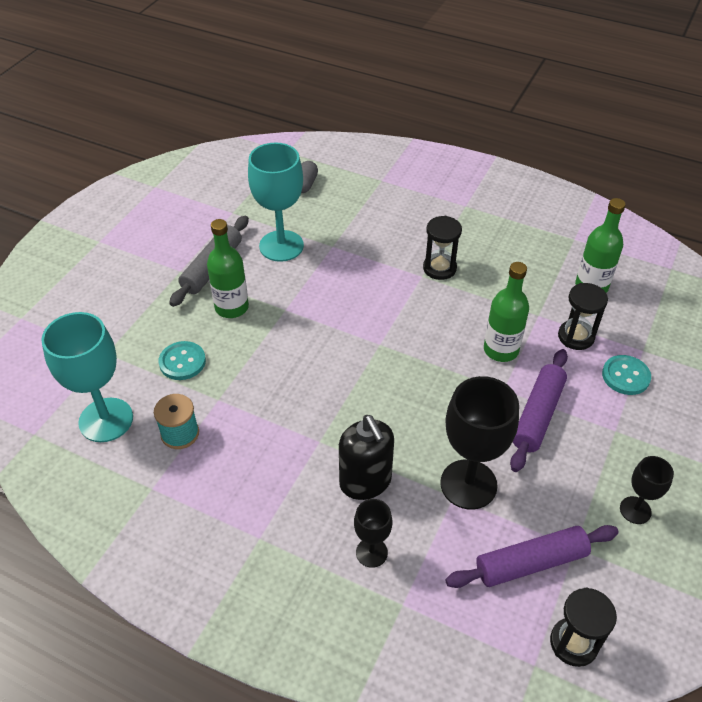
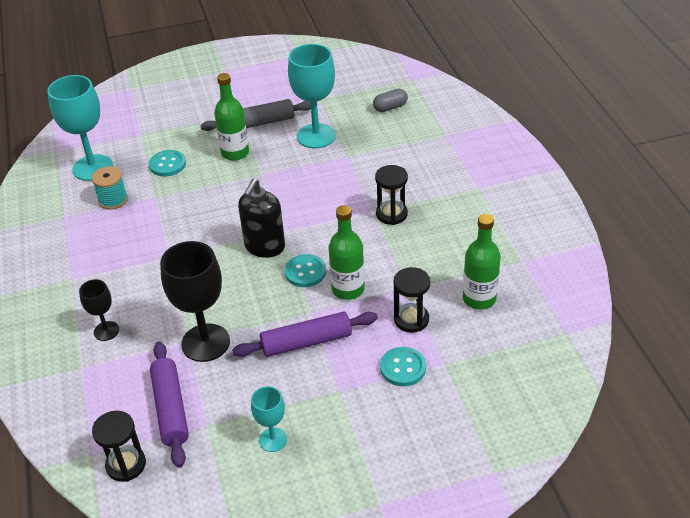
camera: 50 degrees right, 5 degrees down
black soap dispenser [339,415,394,500] -> black soap dispenser moved to [238,179,285,258]
purple rolling pin [445,525,619,588] -> purple rolling pin turned 45 degrees clockwise [150,341,189,468]
black goblet [620,456,674,524] -> turquoise goblet [251,386,287,452]
none -> turquoise button [284,254,326,287]

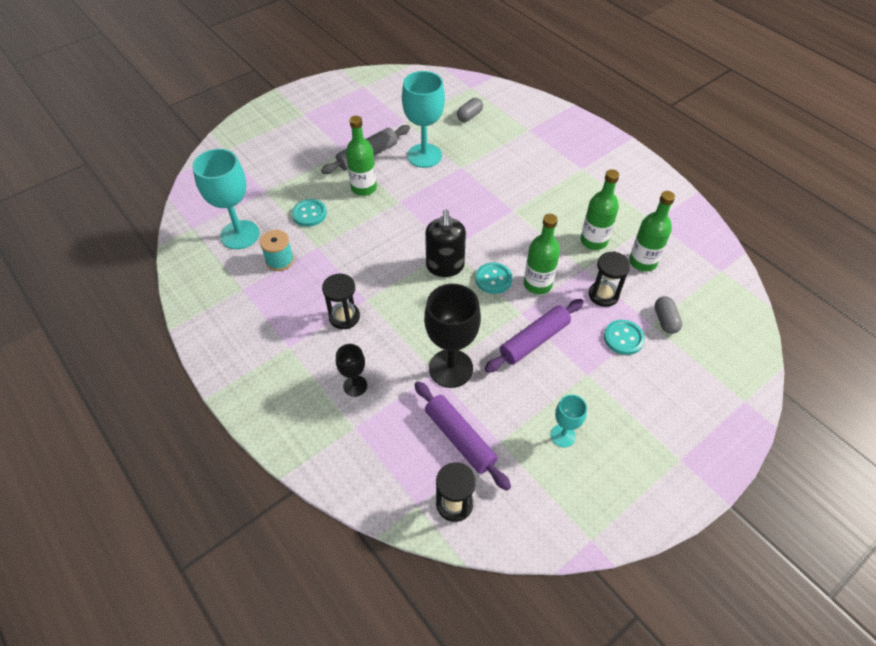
camera: 25 degrees left, 10 degrees up
black hourglass [375,165,408,225] -> black hourglass moved to [322,274,360,329]
none -> green bottle [581,169,619,250]
none -> grey capsule [654,296,682,334]

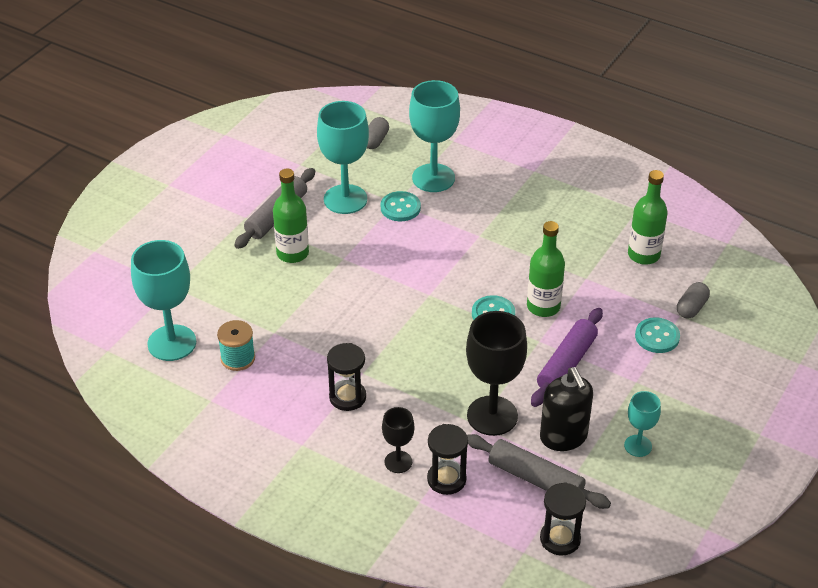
camera: 20 degrees left, 10 degrees down
turquoise button [292,199,327,227] -> turquoise button moved to [381,191,421,221]
purple rolling pin [414,381,511,491] -> grey rolling pin [467,434,611,509]
black soap dispenser [425,210,466,277] -> black soap dispenser moved to [540,367,593,451]
green bottle [581,169,619,250] -> none
black hourglass [589,251,630,307] -> black hourglass moved to [427,424,468,495]
grey capsule [654,296,682,334] -> grey capsule turned 60 degrees clockwise [677,282,710,319]
none -> turquoise goblet [409,80,460,192]

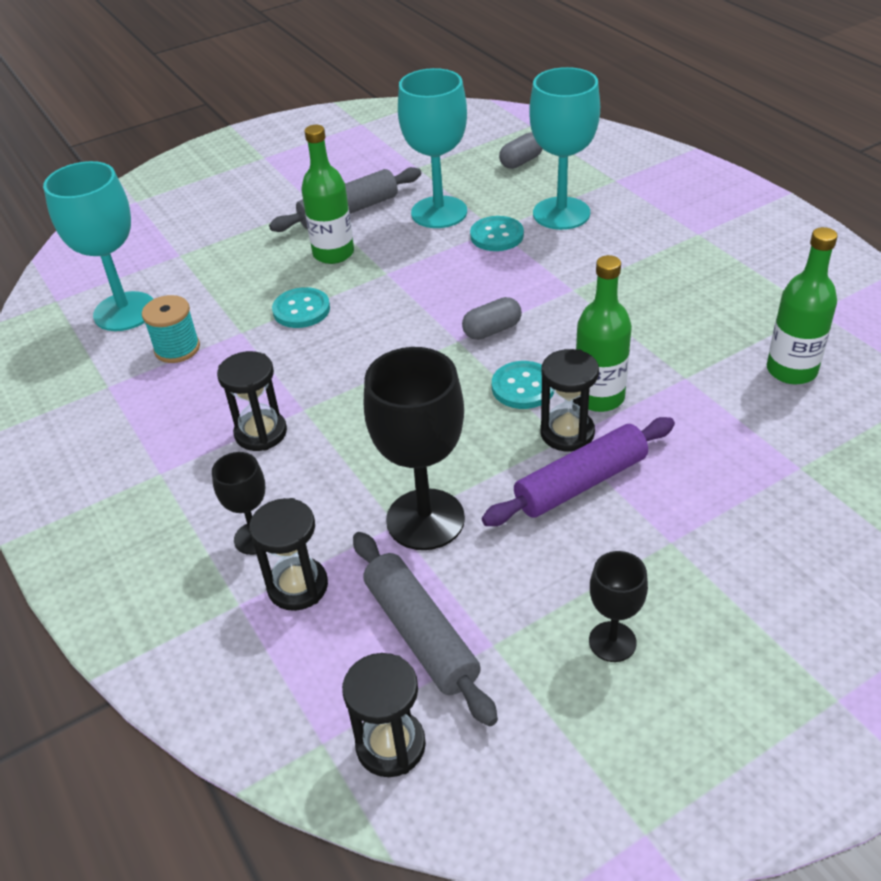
camera: 30 degrees right, 0 degrees up
black soap dispenser [540,367,593,451] -> none
turquoise goblet [624,391,661,457] -> black goblet [589,551,648,662]
turquoise button [635,317,680,353] -> turquoise button moved to [272,287,330,328]
grey capsule [677,282,710,319] -> grey capsule moved to [462,297,522,340]
none -> black hourglass [541,349,599,451]

